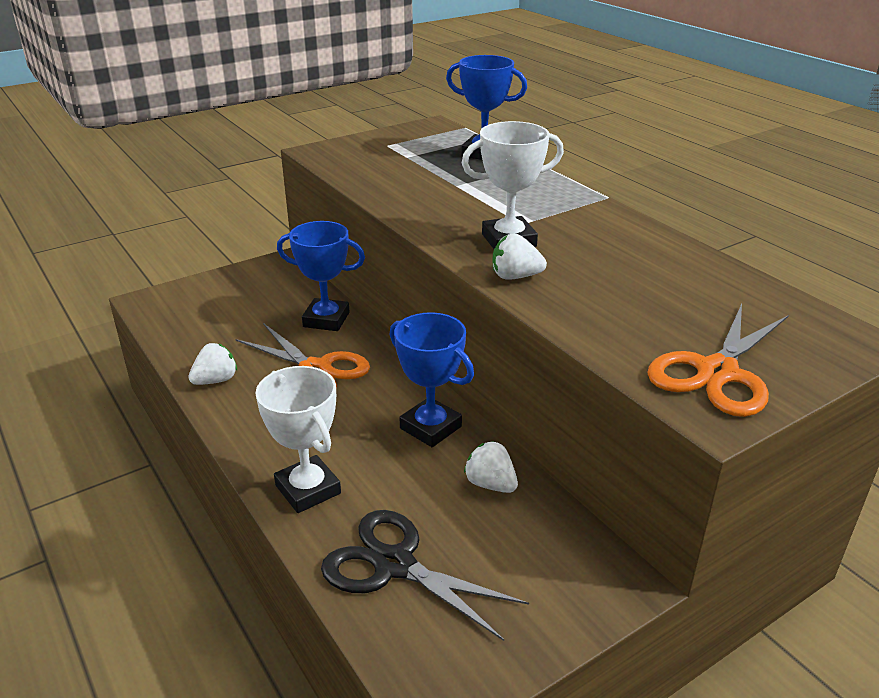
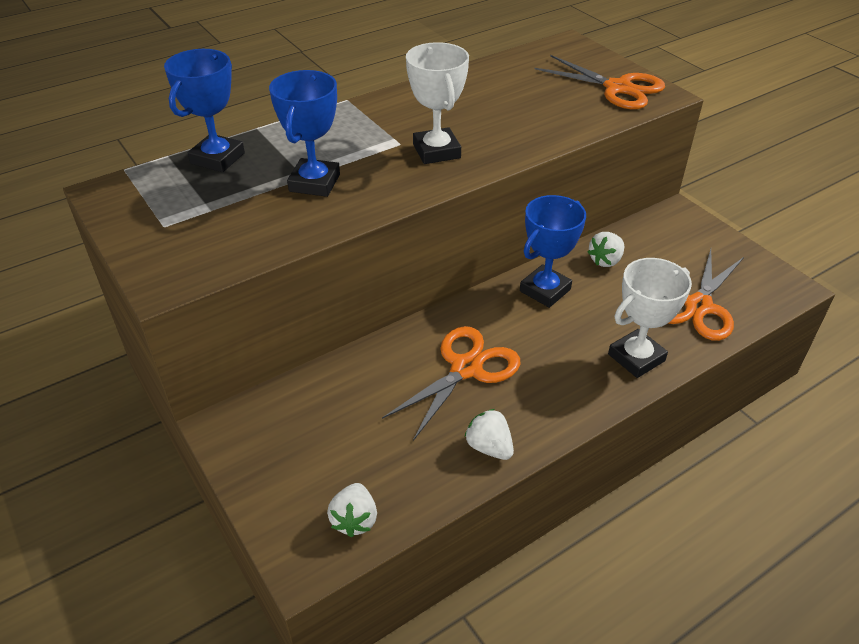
camera: 90 degrees left, 10 degrees up
blue trophy [277,221,365,331] -> blue trophy moved to [269,70,340,197]
black scissors [321,510,529,641] -> orange scissors [668,249,744,341]
white strawberry [492,233,547,280] -> white strawberry moved to [327,483,377,538]

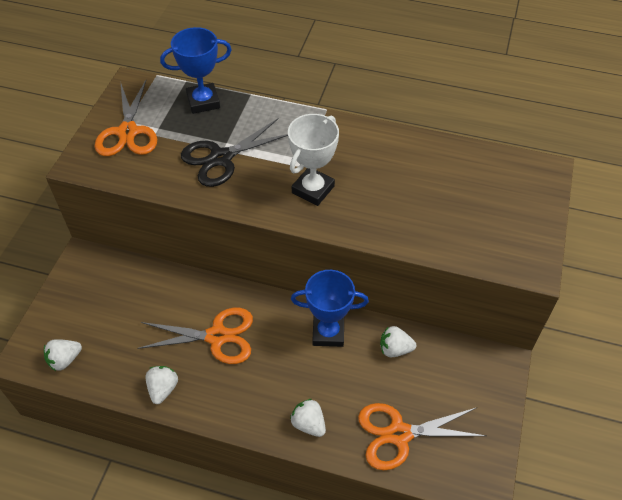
camera: 50 degrees right, 10 degrees up
blue trophy [269,70,340,197] -> black scissors [181,119,288,187]
orange scissors [535,55,665,109] -> orange scissors moved to [94,80,157,156]
white trophy [608,258,692,378] -> white strawberry [290,399,326,437]

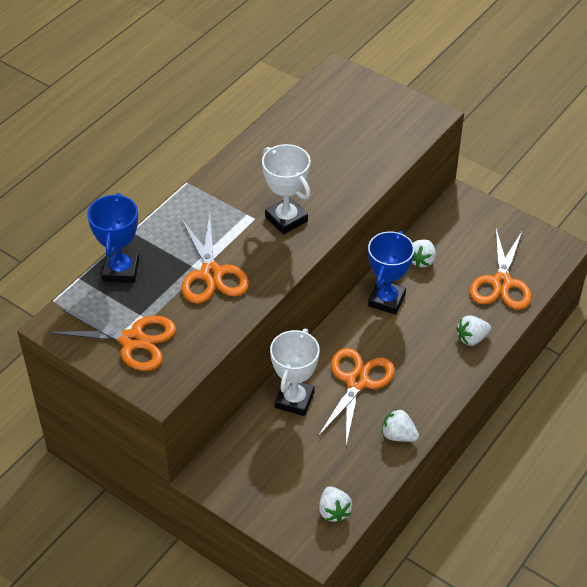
camera: 70 degrees left, 5 degrees down
black scissors [181,119,288,187] -> orange scissors [181,213,249,304]
none -> white trophy [270,329,320,416]

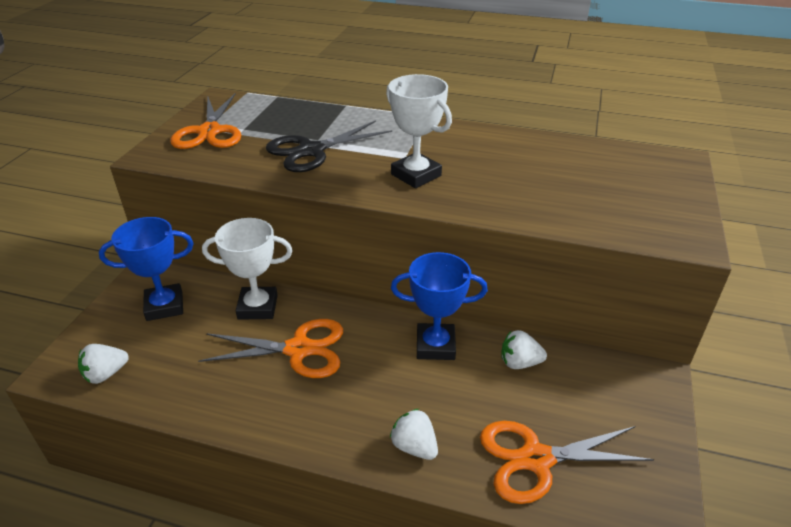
camera: 70 degrees right, 10 degrees down
blue trophy [87,193,139,283] -> blue trophy moved to [99,217,194,321]
orange scissors [181,213,249,304] -> black scissors [266,120,392,172]
white trophy [262,144,311,234] -> white trophy turned 75 degrees counterclockwise [386,74,452,188]
white strawberry [382,409,419,442] -> none

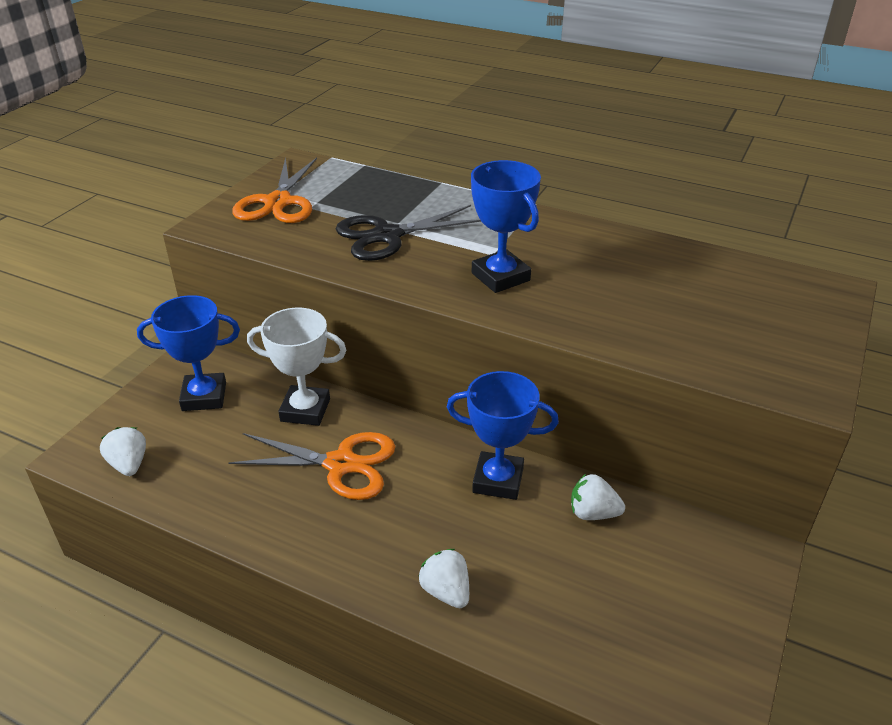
camera: 10 degrees right, 0 degrees up
white strawberry [78,344,129,384] -> white strawberry turned 90 degrees clockwise [100,427,146,476]
white trophy [386,74,452,188] -> blue trophy [471,160,541,293]
orange scissors [480,421,655,504] -> none

